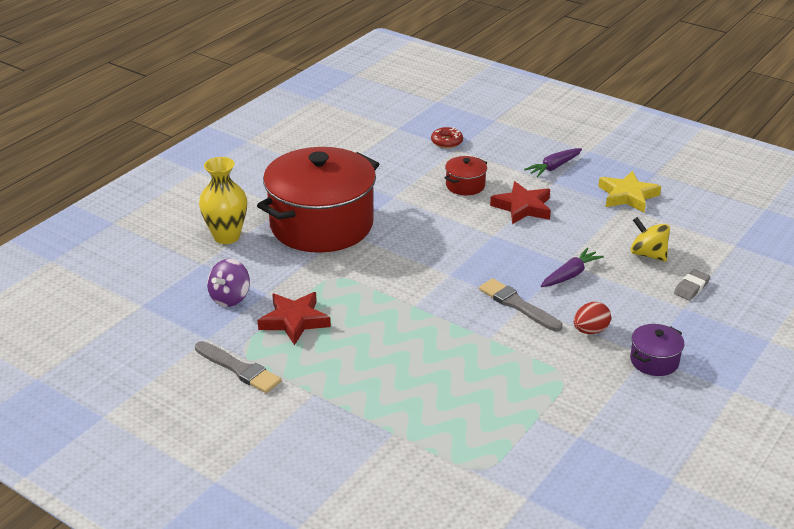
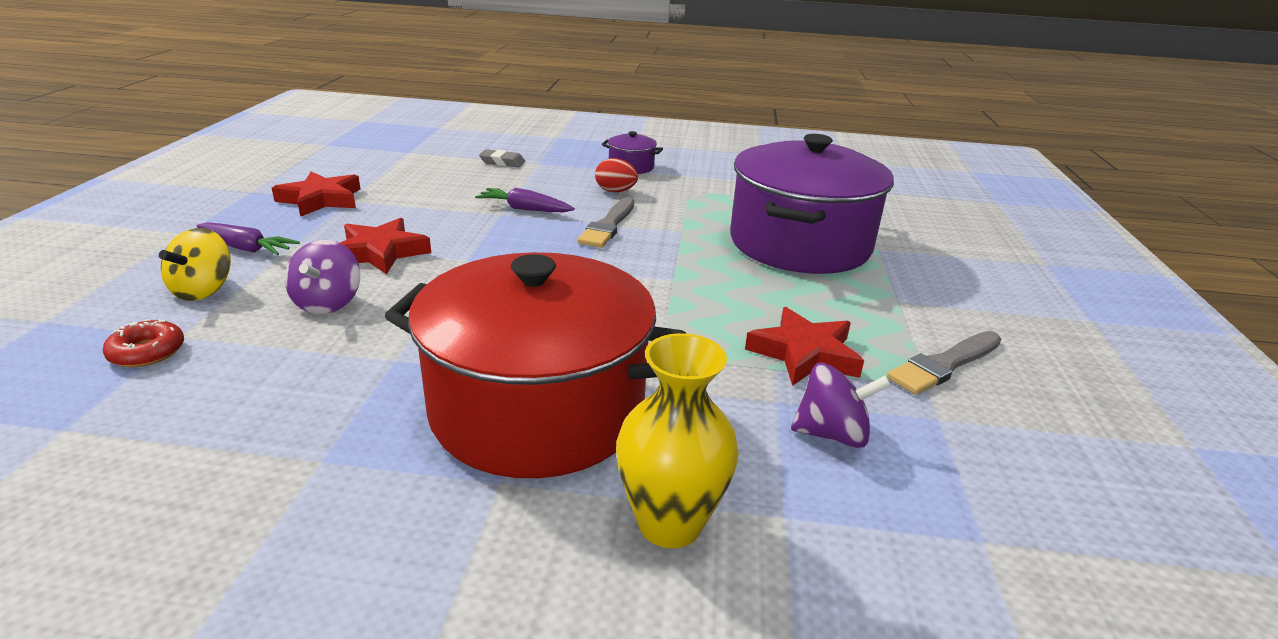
camera: 120 degrees left, 5 degrees down
grey brush [195,341,281,393] -> grey brush turned 135 degrees counterclockwise [887,331,1001,395]
red pot [445,156,487,195] -> purple spinning top [285,240,360,314]
yellow star [598,171,661,213] -> red star [272,171,360,217]
yellow spinning top [630,217,670,262] -> yellow spinning top moved to [159,228,231,301]
none -> purple pot [730,134,894,274]

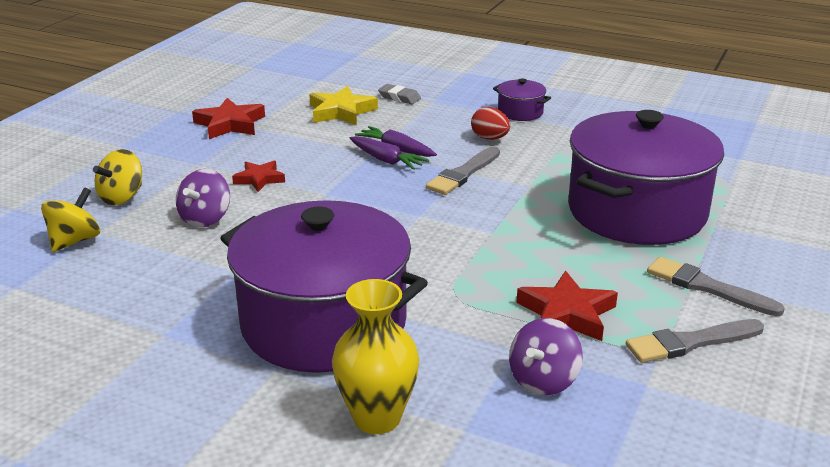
camera: 20 degrees right, 0 degrees up
red donut [103,319,184,367] -> yellow spinning top [41,187,100,252]
purple carrot [197,222,300,255] -> purple carrot moved to [350,136,429,170]
red star [340,218,431,275] -> red star [232,161,285,192], size x0.64
red pot [385,252,686,478] -> purple pot [220,200,428,373]
purple spinning top [791,363,891,448] -> purple spinning top turned 105 degrees clockwise [509,318,583,396]
none -> yellow star [309,86,378,125]
none -> grey brush [647,257,785,316]

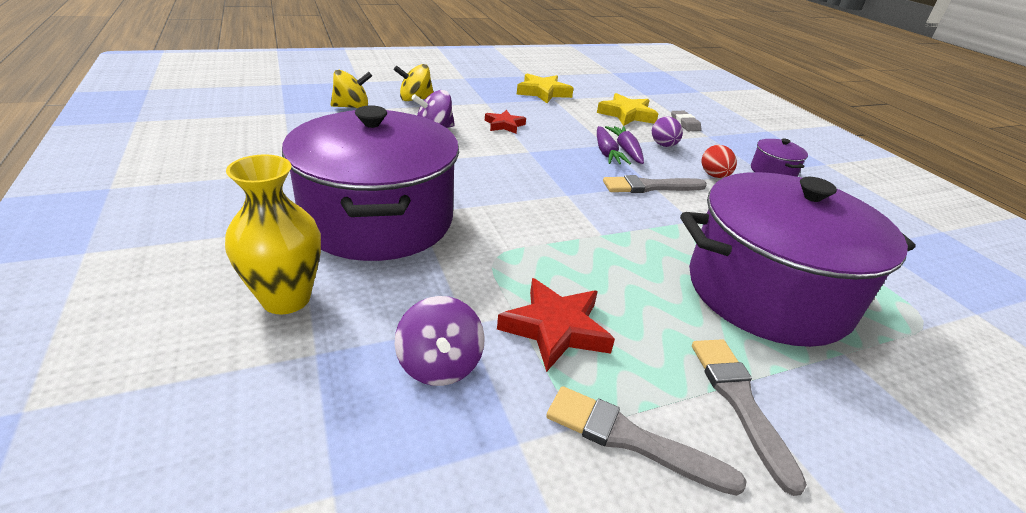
camera: 40 degrees right, 5 degrees up
red star [192,98,265,139] -> yellow star [517,74,574,103]
purple spinning top [509,318,583,396] -> purple spinning top turned 90 degrees counterclockwise [394,296,485,386]
none -> purple egg [652,116,683,147]

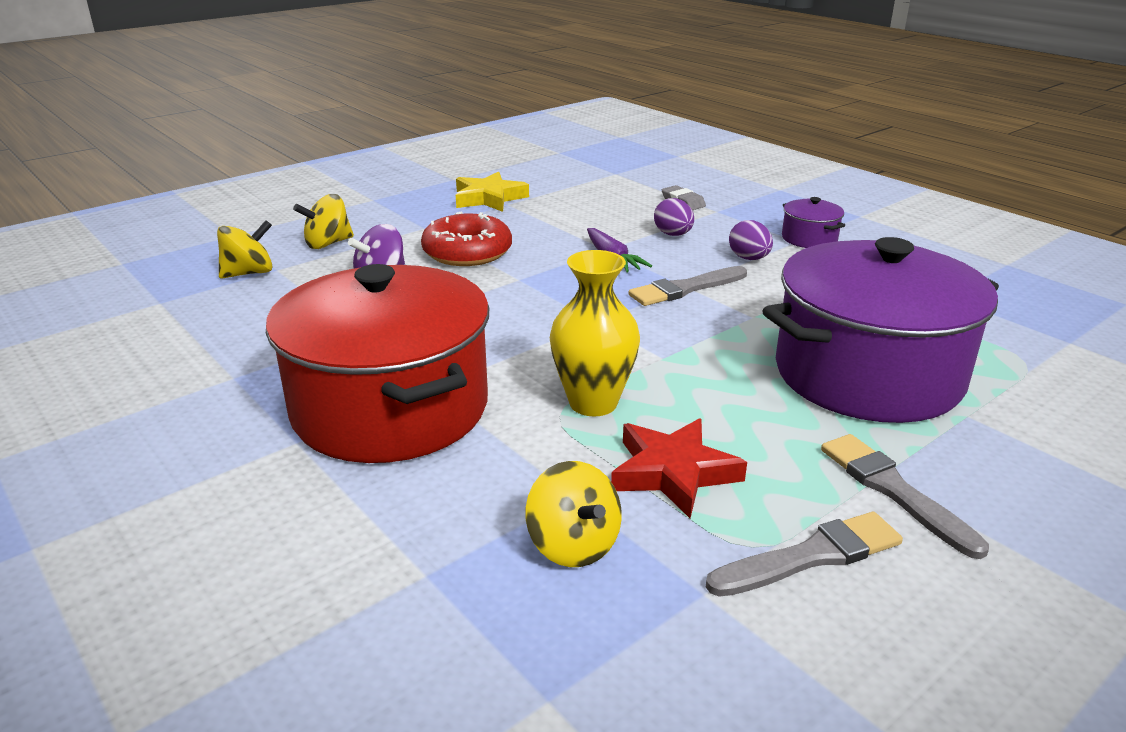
camera: 15 degrees left, 5 degrees down
yellow vase [225,154,321,314] -> yellow vase moved to [550,250,640,416]
purple pot [282,105,459,261] -> red pot [266,264,489,463]
purple spinning top [394,296,485,386] -> yellow spinning top [526,461,622,567]
red star [485,110,526,134] -> red donut [421,212,512,266]
grey brush [546,386,746,496] -> grey brush turned 150 degrees clockwise [706,512,903,597]
yellow star [597,93,658,126] -> none
purple carrot [605,126,644,164] -> none
red egg [701,145,737,178] -> purple egg [729,220,773,260]

